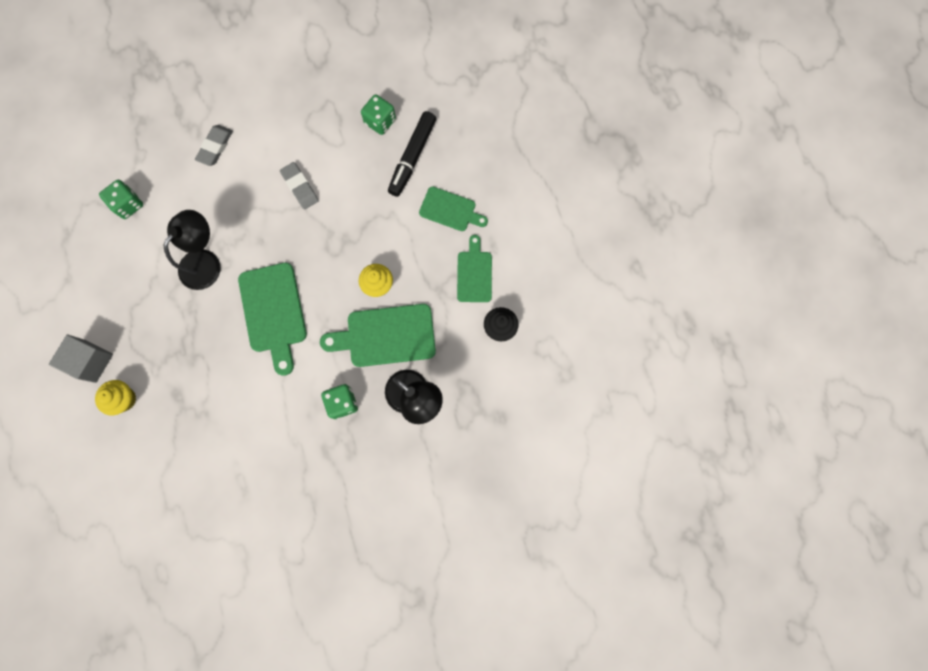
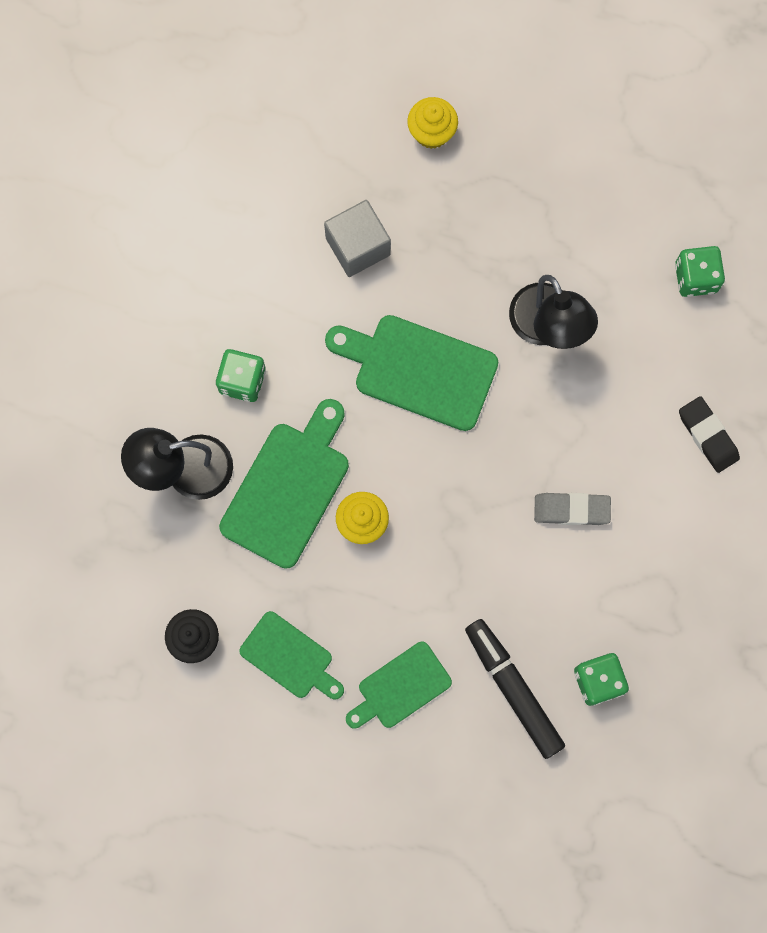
camera: 125 degrees right, 0 degrees up
grey cube [49,335,113,383] -> grey cube moved to [324,200,391,277]
grey eraser [195,125,233,166] -> black eraser [679,396,740,473]

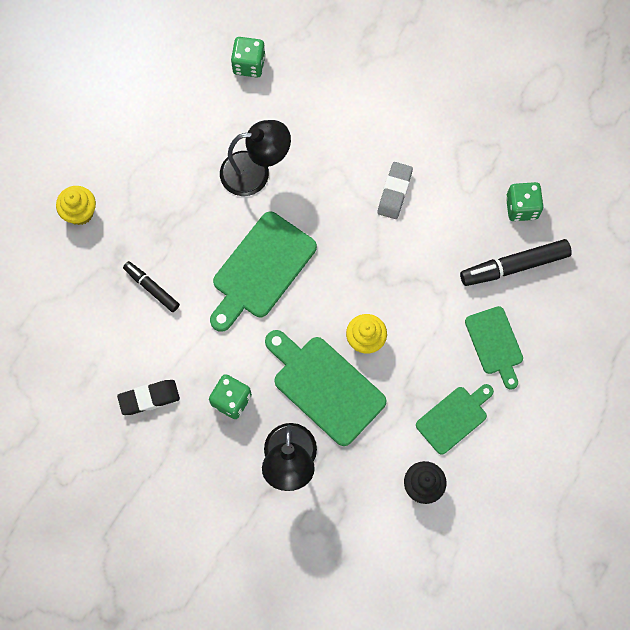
camera: 75 degrees left, 5 degrees down
grey cube [324,200,391,277] -> black marker [123,261,180,312]
black eraser [679,396,740,473] -> black eraser moved to [117,380,180,415]

